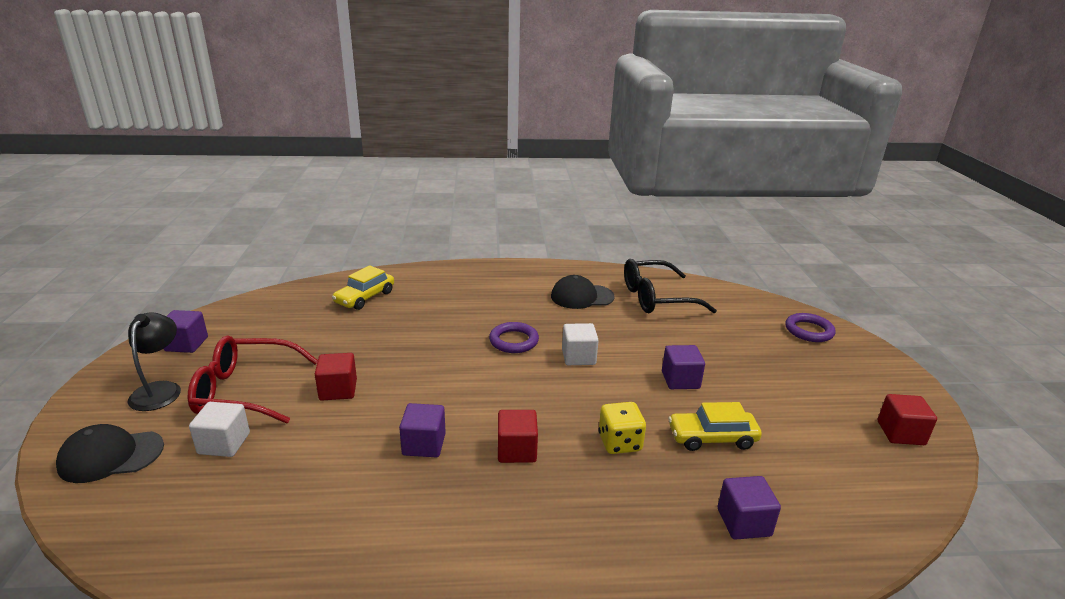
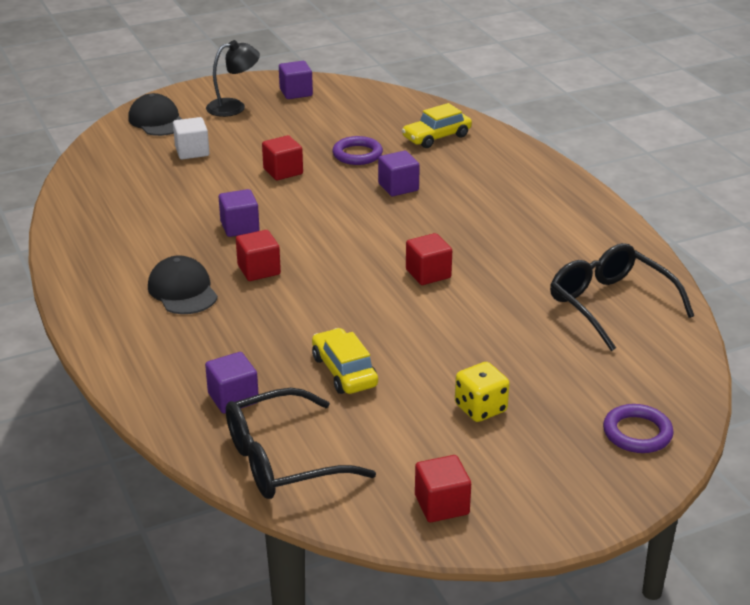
camera: 70 degrees right, 5 degrees up
red glasses [188,335,318,424] -> none
yellow car [332,266,394,310] -> yellow car turned 45 degrees counterclockwise [402,103,472,148]
purple ring [489,322,539,353] -> purple ring moved to [332,136,383,165]
black cap [551,275,615,309] -> black cap moved to [148,255,218,314]
white cube [562,323,599,365] -> red cube [406,233,452,285]
yellow dice [599,402,646,454] -> yellow dice moved to [455,362,510,422]
purple cube [662,345,705,389] -> purple cube moved to [378,151,420,196]
none -> black glasses [226,388,376,499]

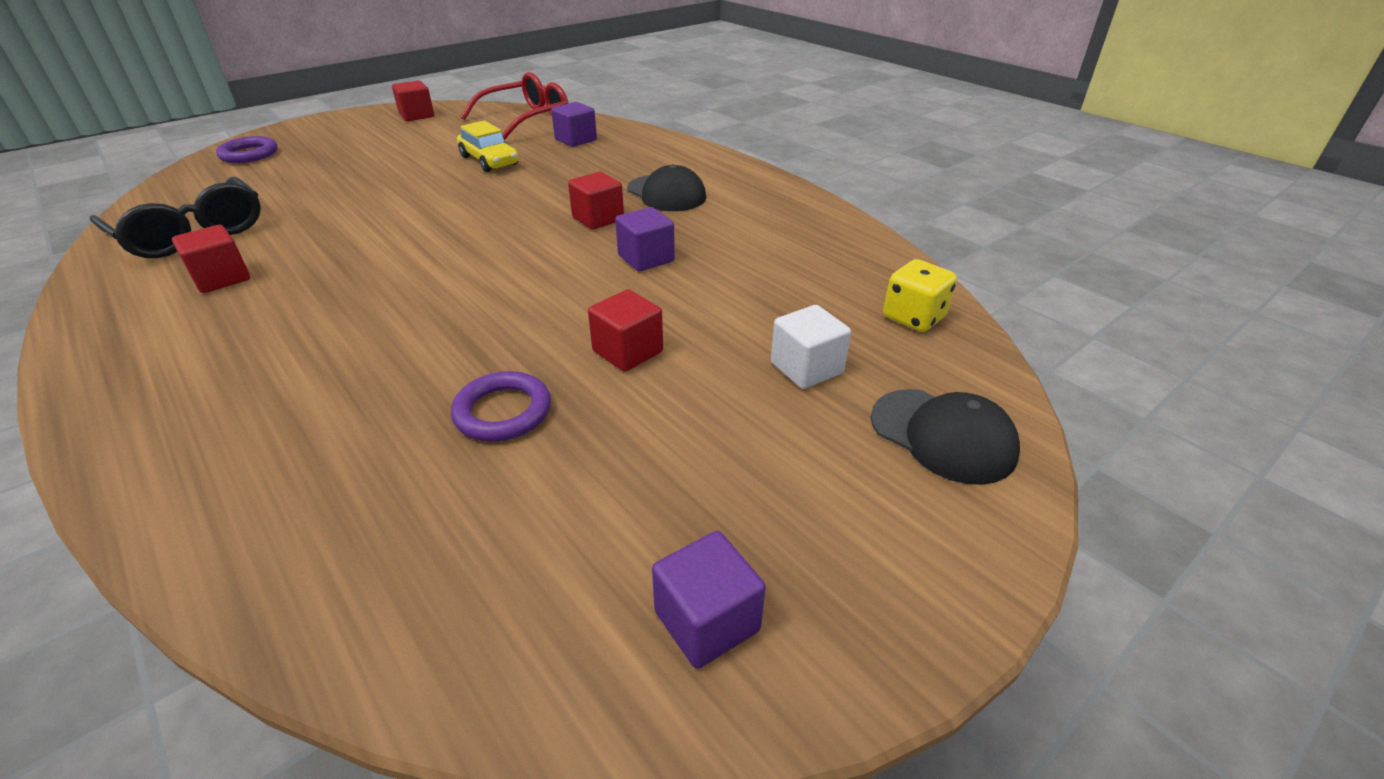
camera: 165 degrees right, 5 degrees up
black lamp [206,40,260,117] -> none
black glasses [226,388,376,499] -> red glasses [460,72,569,140]
purple cube [378,151,420,196] -> none
yellow car [402,103,472,148] -> none
red cube [406,233,452,285] -> red cube moved to [172,225,250,293]
yellow dice [455,362,510,422] -> yellow dice moved to [883,259,957,332]

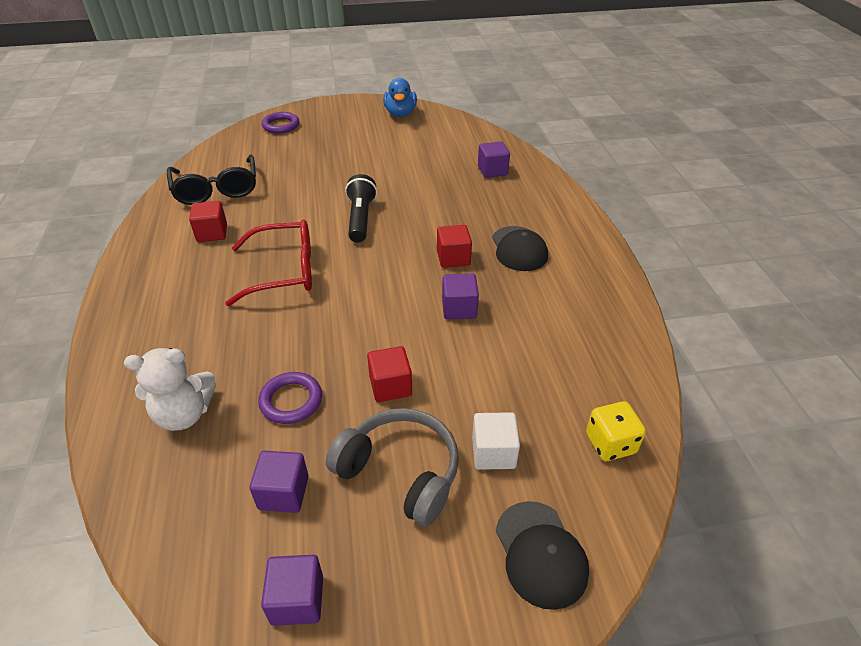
camera: 30 degrees right, 5 degrees up
red cube [392,80,434,121] -> blue duck [383,78,417,117]
yellow car [457,121,519,172] -> none
red glasses [460,72,569,140] -> red glasses moved to [225,219,312,306]
none -> white teddy bear [124,348,216,431]
none -> purple cube [249,451,309,513]
none -> grey headphones [326,408,459,527]
none -> black flashlight [345,174,377,243]

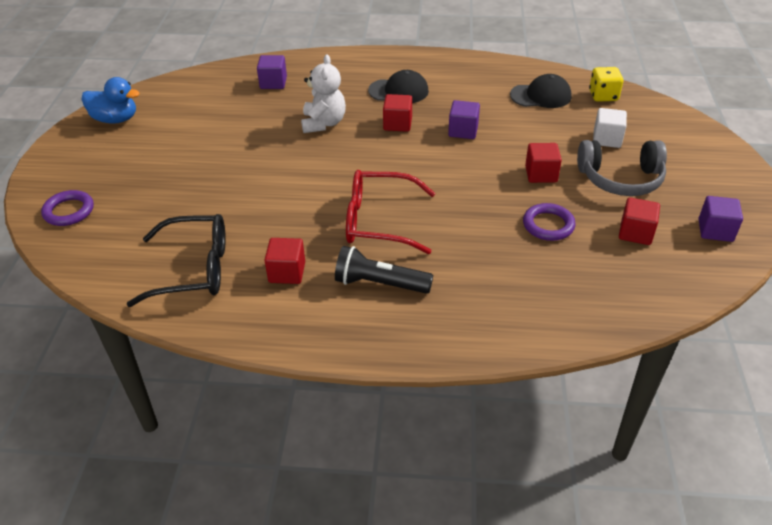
camera: 75 degrees left, 0 degrees up
white teddy bear [124,348,216,431] -> white teddy bear moved to [301,54,346,133]
red glasses [225,219,312,306] -> red glasses turned 90 degrees counterclockwise [346,170,435,254]
purple cube [249,451,309,513] -> red cube [619,197,660,245]
grey headphones [326,408,459,527] -> grey headphones turned 135 degrees counterclockwise [577,140,667,196]
black flashlight [345,174,377,243] -> black flashlight moved to [335,246,433,294]
black cap [496,501,589,610] -> black cap moved to [510,74,572,108]

